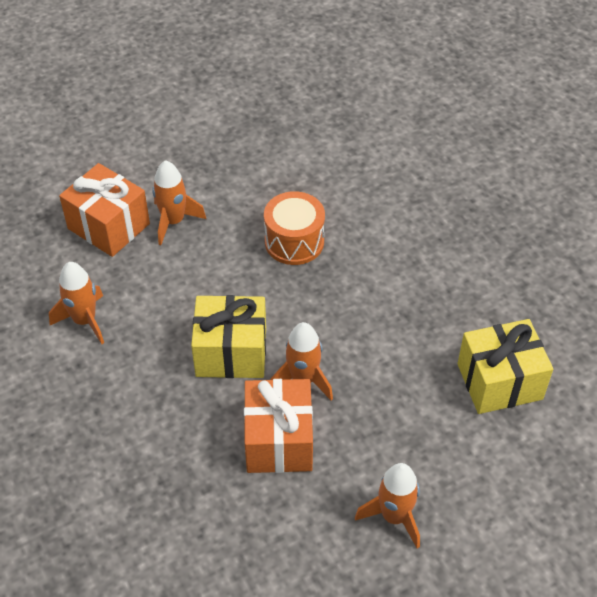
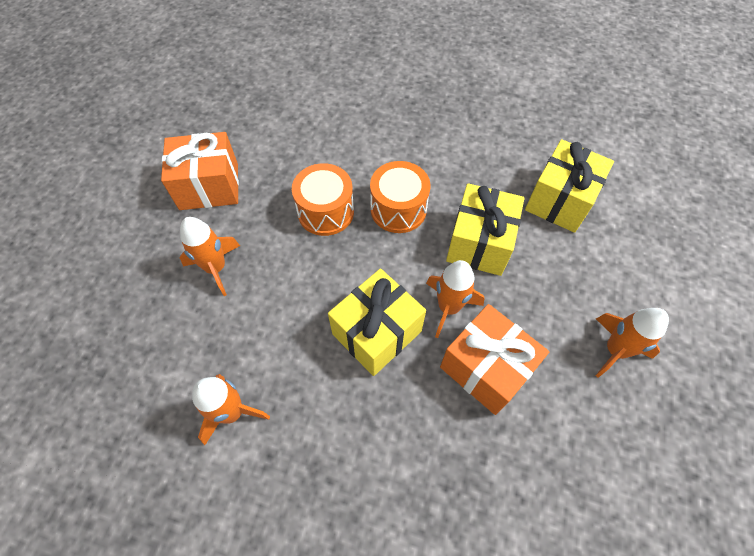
camera: 45 degrees left, 10 degrees up
orange gift [59,163,150,257] -> orange gift moved to [161,132,239,210]
none -> orange drum [370,161,430,233]
none -> yellow gift [446,183,525,276]

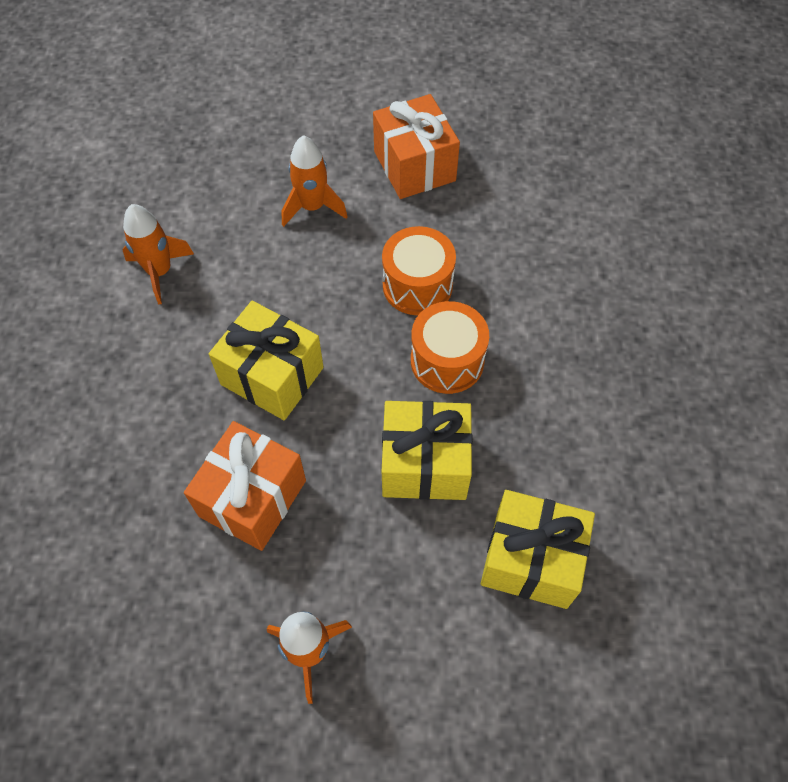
camera: 75 degrees right, 0 degrees up
orange rocket [426,260,484,338] -> none

